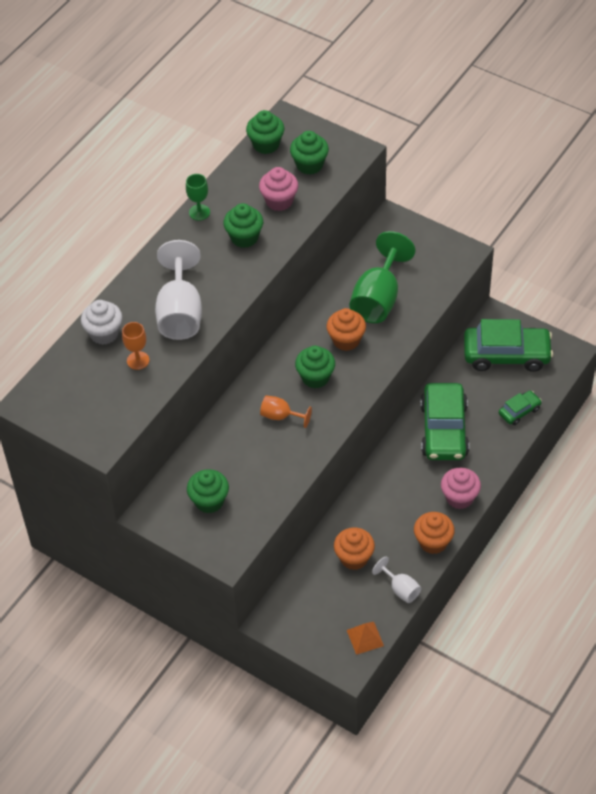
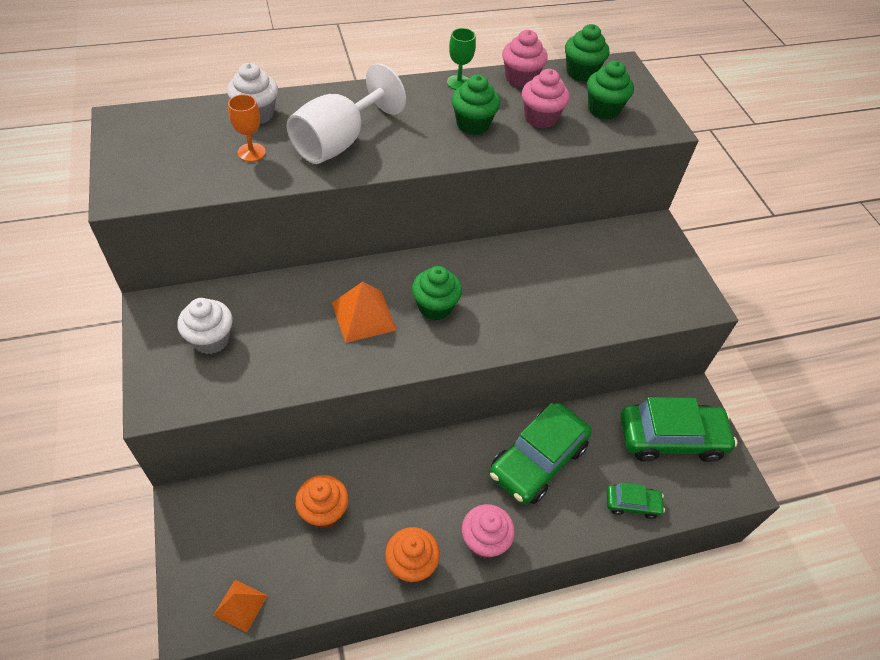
camera: 35 degrees right, 0 degrees up
green cupcake [187,469,229,513] -> white cupcake [178,298,233,354]
orange goblet [260,395,312,428] -> orange pyramid [332,282,396,343]
orange cupcake [327,308,366,351] -> none
green goblet [350,231,415,323] -> none
white goblet [372,557,421,603] -> none
green car [464,319,553,372] -> green car turned 45 degrees counterclockwise [620,397,737,462]
none -> pink cupcake [502,30,548,88]

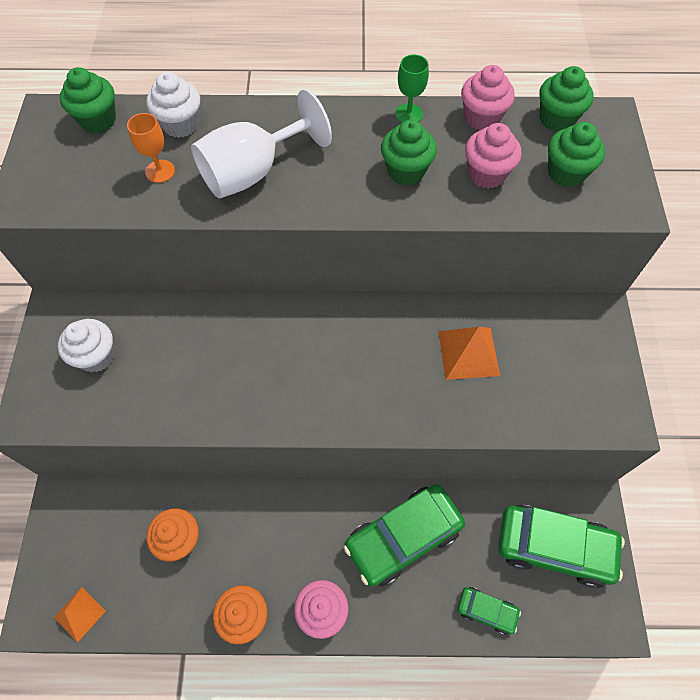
camera: 20 degrees right, 10 degrees up
orange pyramid [332,282,396,343] -> orange pyramid moved to [438,327,500,380]
green cupcake [412,266,462,321] -> green cupcake moved to [60,67,116,133]

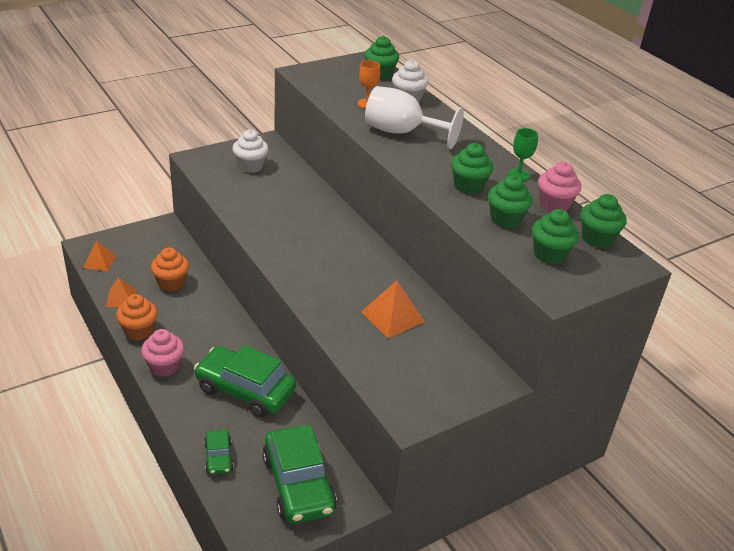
camera: 55 degrees right, 25 degrees down
pink cupcake [465,123,522,188] -> green cupcake [488,175,533,229]
none -> orange pyramid [106,277,136,307]

